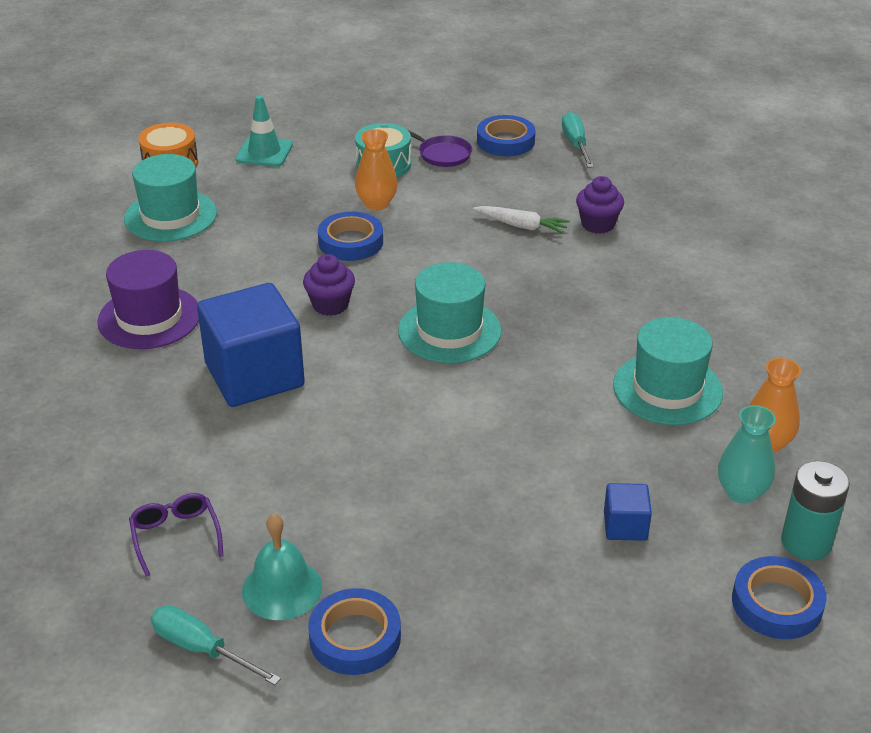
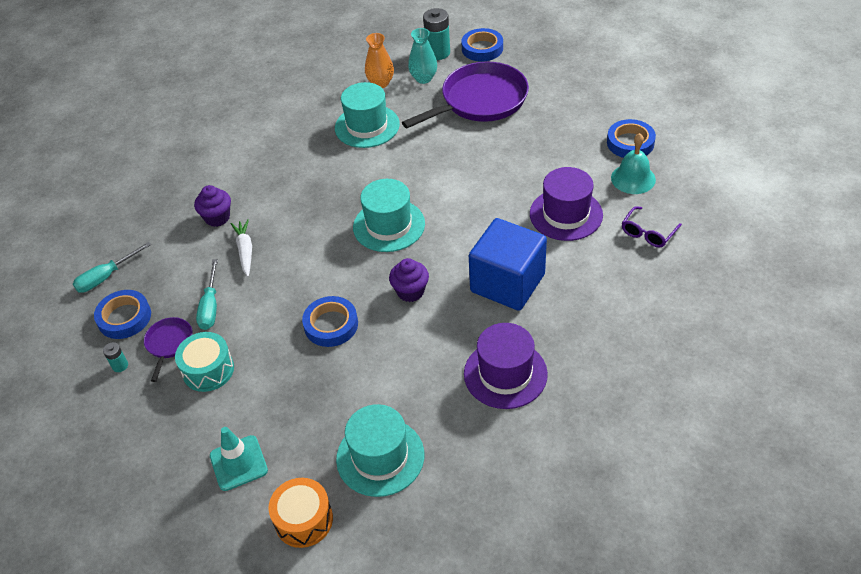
camera: 120 degrees left, 10 degrees up
turquoise screwdriver [151,605,281,685] -> turquoise screwdriver moved to [196,259,218,330]
orange vase [355,129,398,211] -> none
blue cube [604,483,652,541] -> purple pan [402,62,529,128]
none -> turquoise battery [103,342,128,372]
none -> purple hat [530,167,603,241]

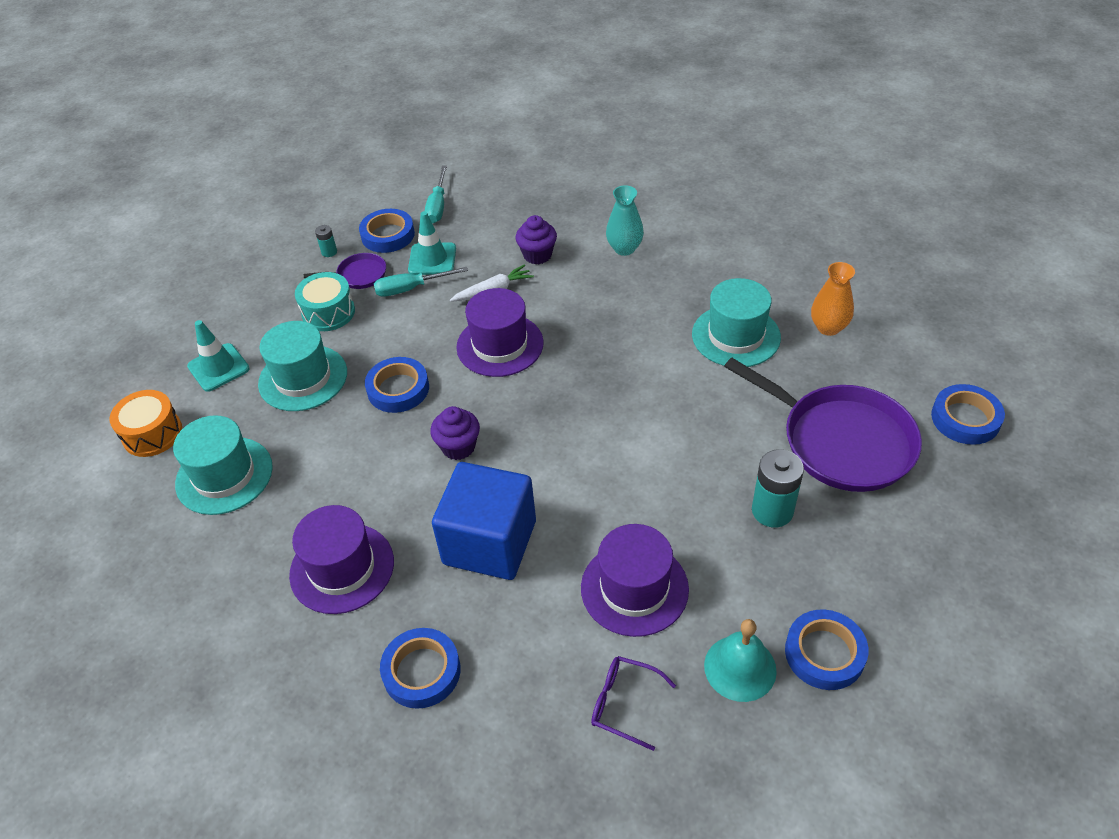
camera: 75 degrees right, 0 degrees up
turquoise screwdriver [73,242,151,293] -> turquoise screwdriver turned 120 degrees counterclockwise [425,166,447,223]
turquoise hat [353,179,425,252] -> turquoise hat moved to [258,321,347,411]
turquoise vase [408,28,437,84] -> turquoise vase moved to [606,185,644,256]
turquoise battery [423,8,450,60] -> turquoise battery moved to [752,449,804,527]
none -> blue tape [380,628,460,709]
none -> turquoise traffic cone [408,211,456,275]
none -> purple hat [456,288,544,377]

